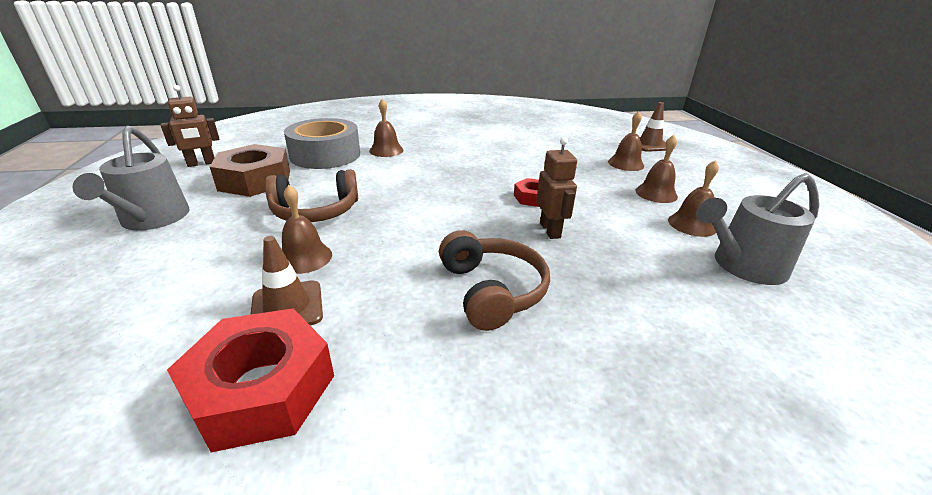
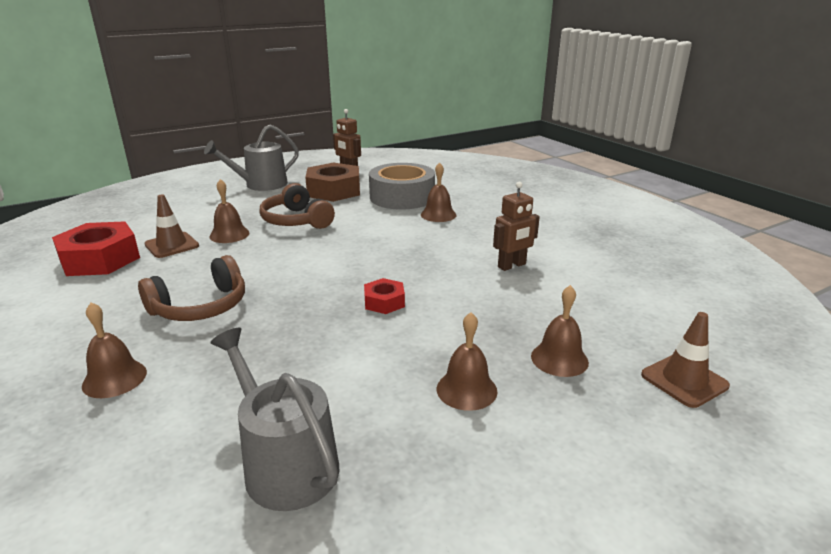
camera: 70 degrees right, 5 degrees down
brown robot [536,137,577,239] -> brown robot moved to [493,182,540,271]
brown bell [668,160,719,237] -> brown bell moved to [82,302,147,398]

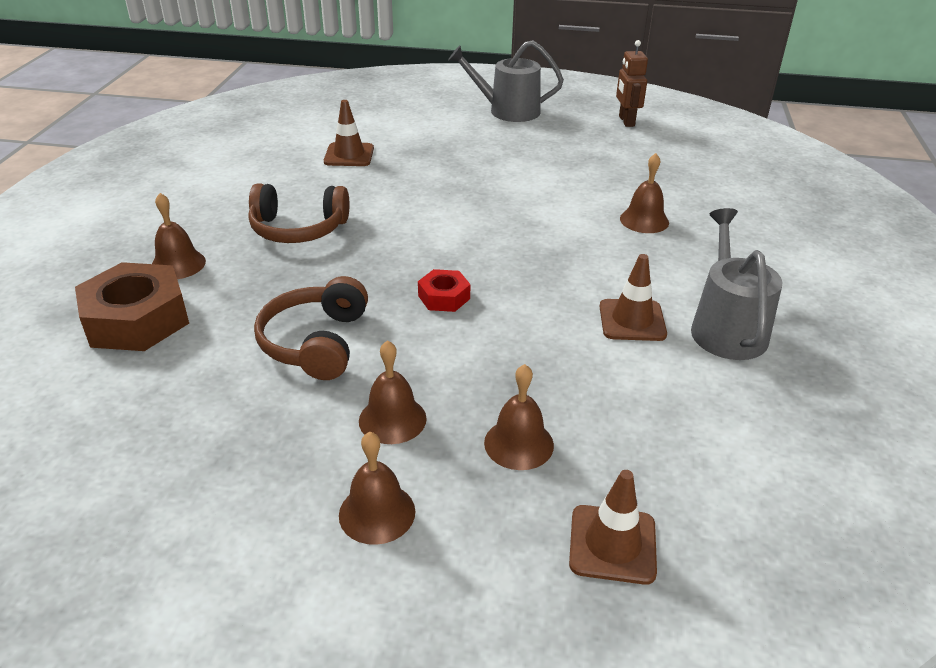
camera: 40 degrees right, 10 degrees up
red nut [52,221,140,276] -> none
brown bell [209,179,250,243] -> brown bell moved to [339,432,415,545]
grey watering can [210,328,339,511] -> grey watering can moved to [691,208,782,360]
brown headphones [260,183,335,229] -> brown headphones moved to [254,276,368,380]
brown nut [305,163,360,202] -> brown nut moved to [75,262,189,351]
grey tape [369,163,435,210] -> none
brown robot [493,182,540,271] -> brown traffic cone [599,254,667,341]

